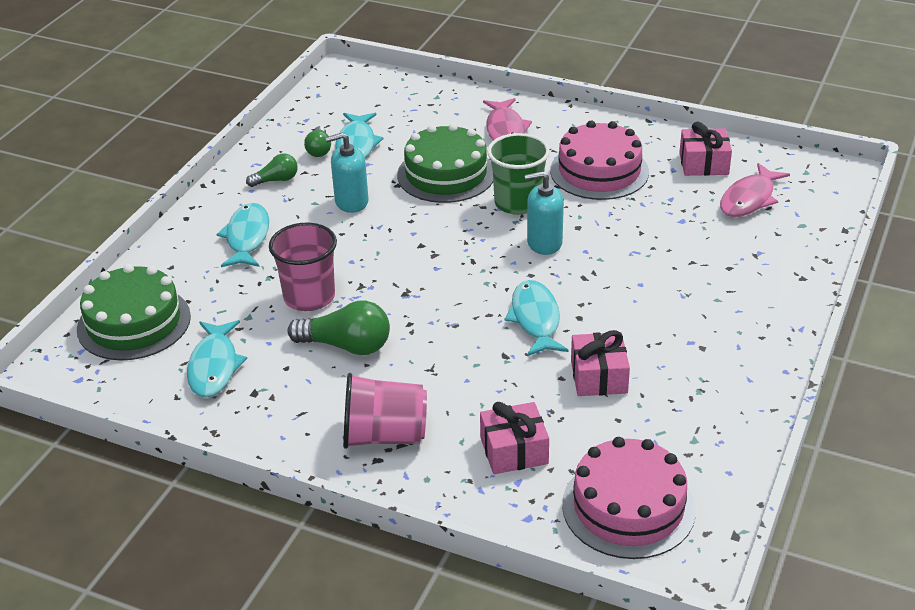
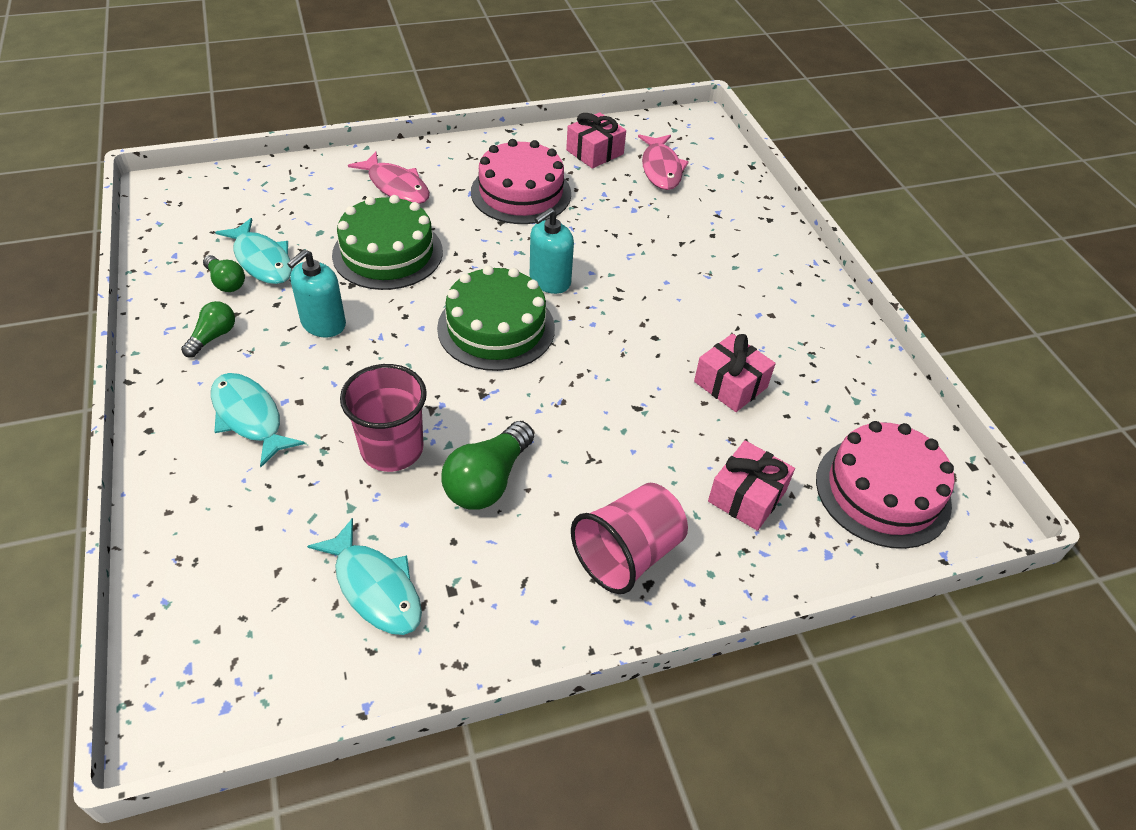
camera: 45 degrees left, 10 degrees up
green cake [77,264,191,360] -> green cake moved to [437,265,555,371]
green light bulb [288,300,390,355] -> green light bulb turned 150 degrees clockwise [441,421,534,510]
green cup [487,133,550,215] -> none
turquoise fish [504,280,568,356] -> none

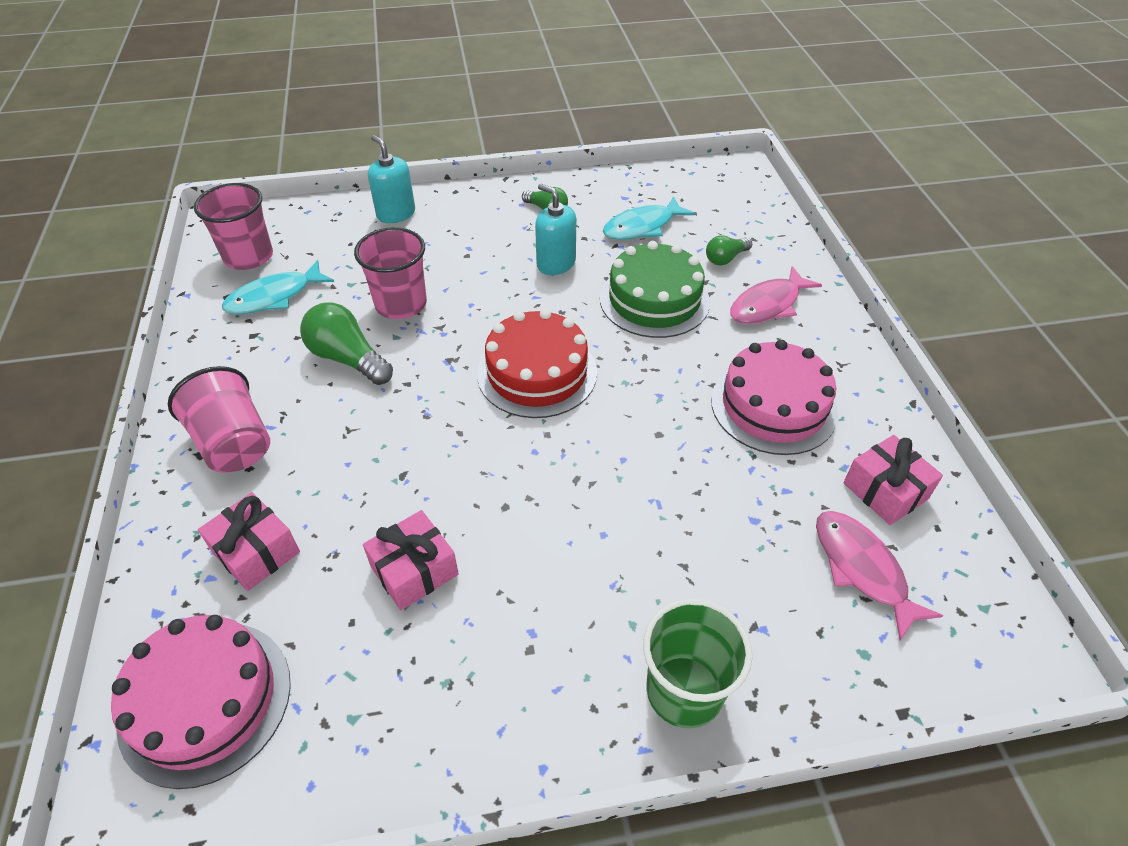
camera: 100 degrees right, 0 degrees up
green light bulb [203,255,245,292] -> green light bulb moved to [706,235,752,266]
turquoise fish [211,373,305,467] -> none
green cake [437,265,555,371] -> red cake [477,309,597,418]
turquoise soap dispenser [530,208,574,294] -> turquoise soap dispenser moved to [368,135,415,223]
pink fish [638,134,689,190] -> pink fish turned 60 degrees clockwise [816,511,943,640]
none -> pink cup [194,183,273,270]
none -> green cup [643,598,752,728]

